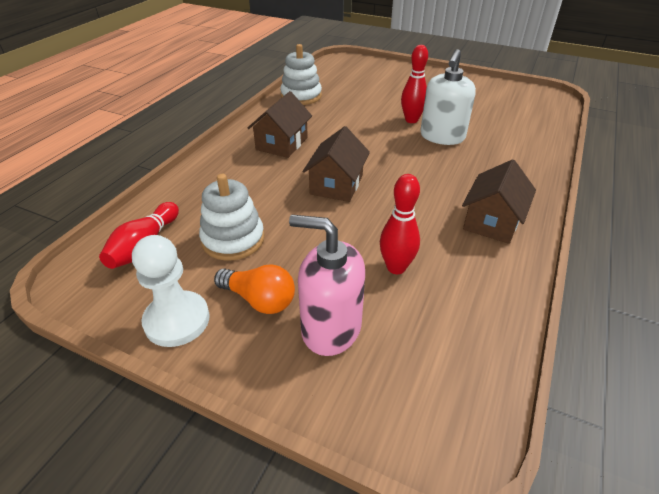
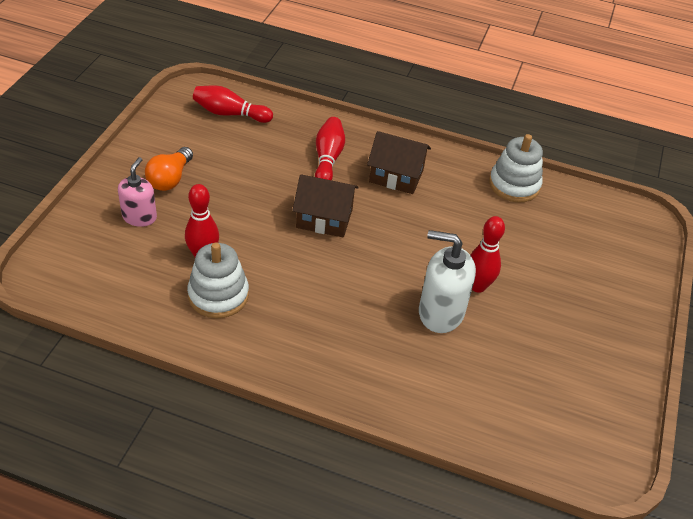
camera: 80 degrees right, 5 degrees up
white pawn [132,235,210,347] -> none
white stacking toy [199,174,264,261] -> white stacking toy moved to [187,242,249,318]
pink soap dispenser [289,215,365,356] -> pink soap dispenser [118,157,157,227], size x0.65
brown house [462,159,536,244] -> none
none -> red bowling pin [315,117,345,180]

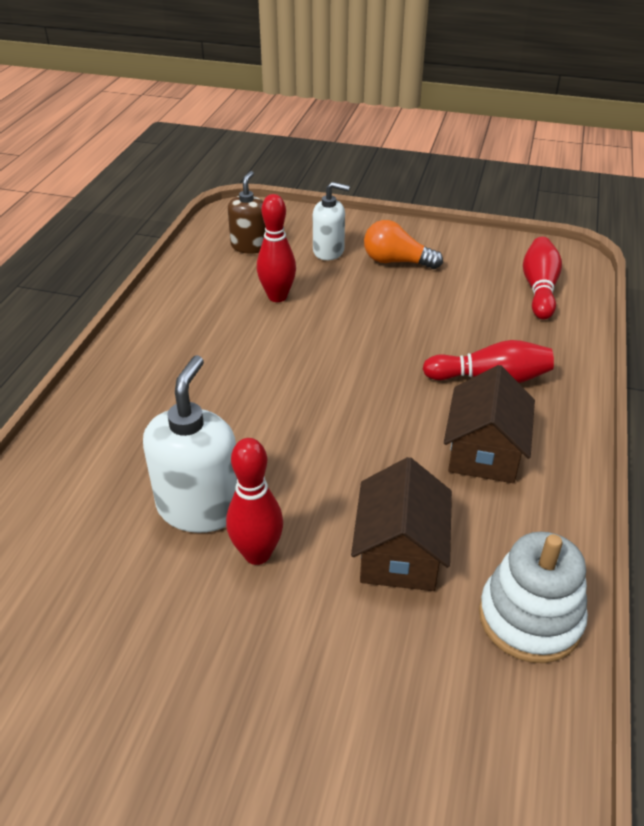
camera: 90 degrees right, 5 degrees down
pink soap dispenser [118,157,157,227] -> white soap dispenser [313,182,350,260]
white stacking toy [187,242,249,318] -> none
brown house [292,174,359,238] -> brown house moved to [351,457,452,591]
none -> brown soap dispenser [228,171,266,254]

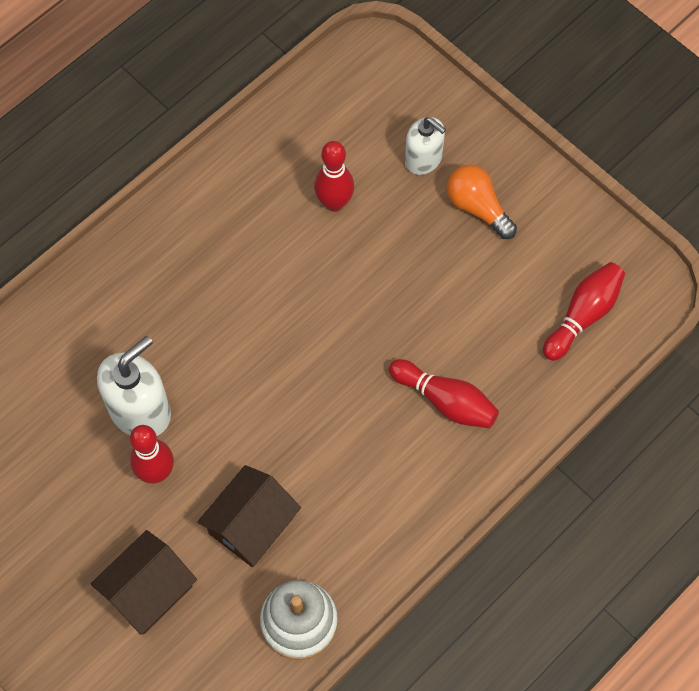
camera: 30 degrees right, 25 degrees up
brown soap dispenser [228,171,266,254] -> none
brown house [444,365,535,483] -> brown house moved to [90,530,197,635]

